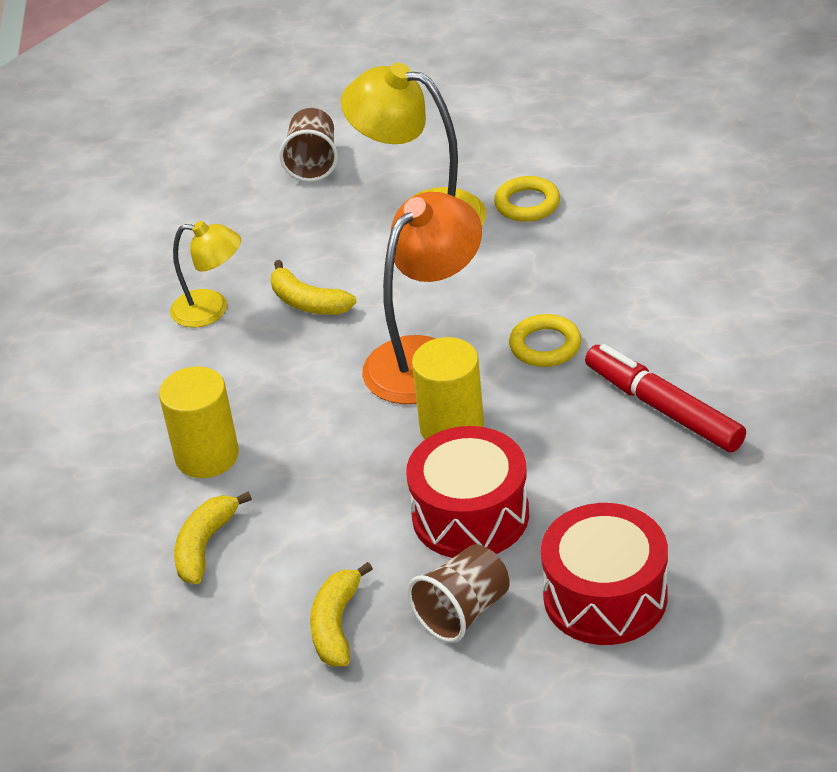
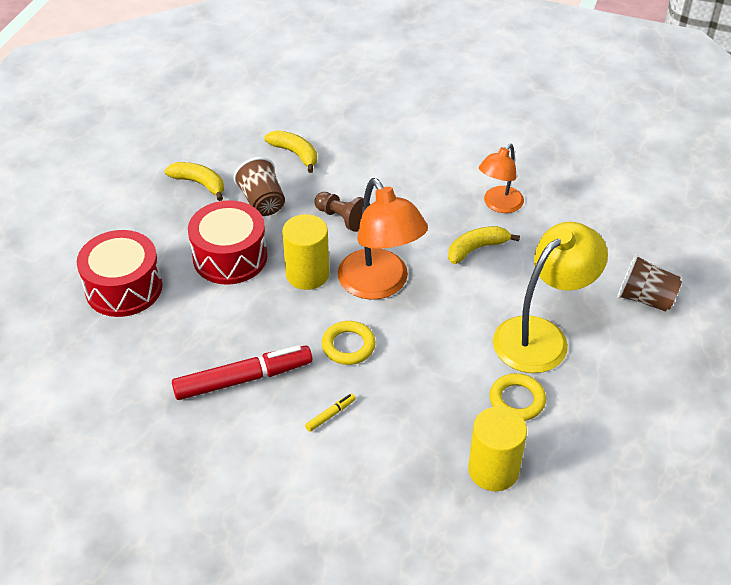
camera: 110 degrees right, 5 degrees up
yellow cylinder [159,366,239,478] -> yellow cylinder moved to [468,406,527,491]
yellow lamp [170,221,241,328] -> orange lamp [479,144,524,213]
brown cup [407,544,510,643] -> brown cup moved to [234,157,285,216]
none -> yellow marker [305,393,356,432]
none -> brown pawn [314,192,370,232]

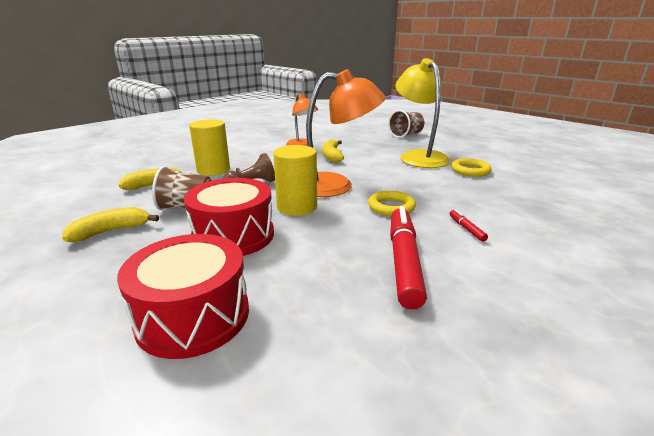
camera: 65 degrees left, 20 degrees down
yellow marker [305,393,356,432] -> red marker [449,209,488,242]
yellow cylinder [468,406,527,491] -> yellow cylinder moved to [189,119,230,176]

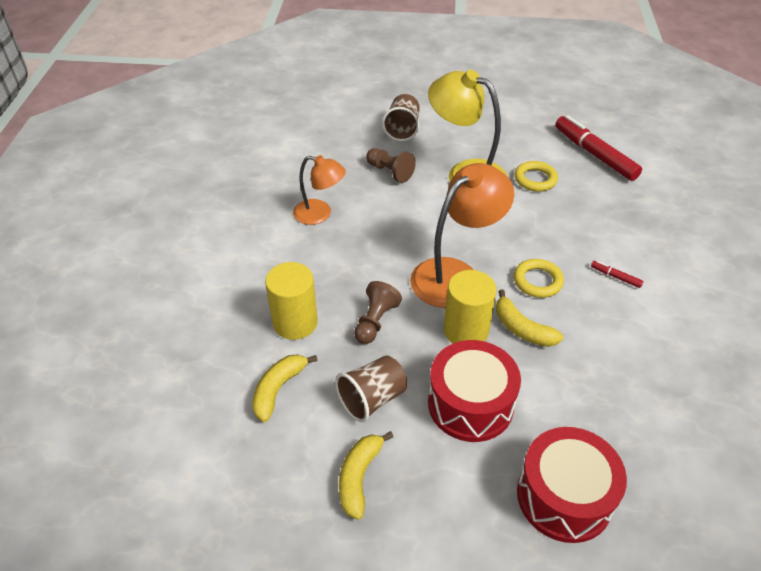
camera: 40 degrees left, 20 degrees up
yellow banana [322,139,344,163] -> yellow banana moved to [496,289,563,347]
red marker [390,206,427,310] -> red marker moved to [555,115,642,181]
none -> brown pawn [366,148,416,183]

